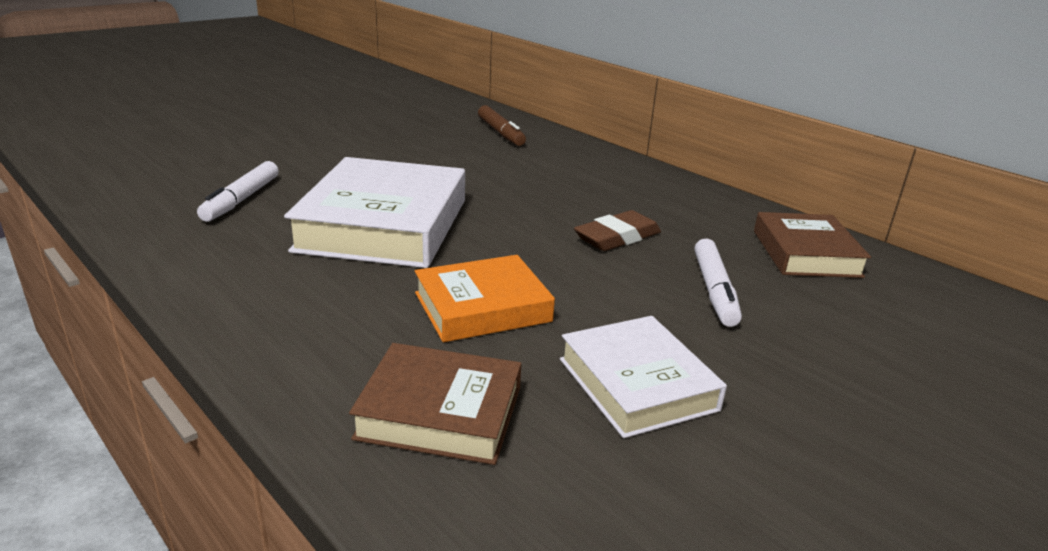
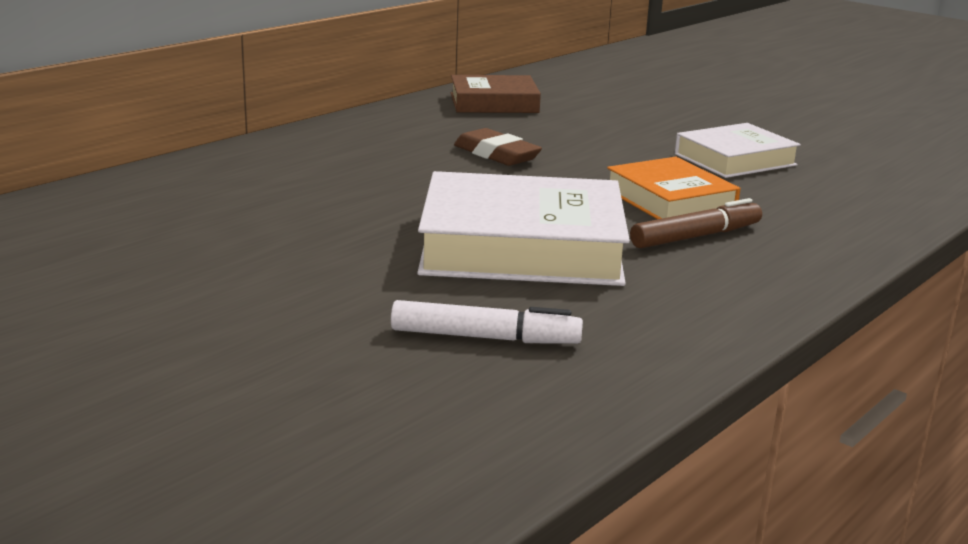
camera: 95 degrees left, 5 degrees down
brown book [349,343,522,465] -> none
brown marker [478,105,526,146] -> brown marker moved to [630,198,762,249]
white marker [694,238,742,327] -> none

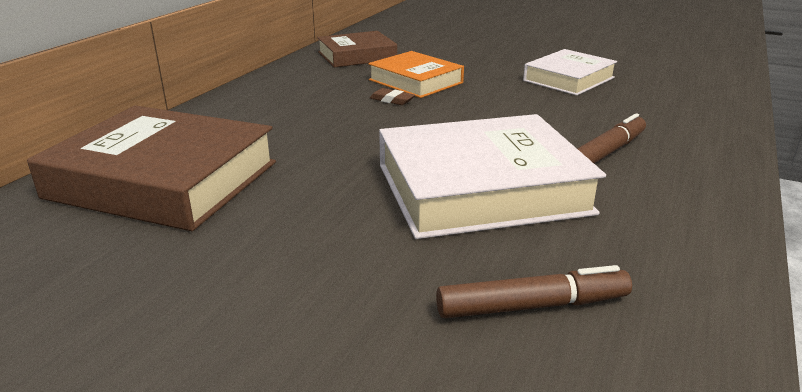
camera: 15 degrees left, 5 degrees up
white marker [391,300,583,344] -> brown marker [436,265,632,318]
brown eraser [454,128,542,166] -> brown eraser [370,88,415,105], size x0.57
orange book [607,157,740,219] -> orange book moved to [368,51,464,98]
none -> brown book [27,105,276,231]

